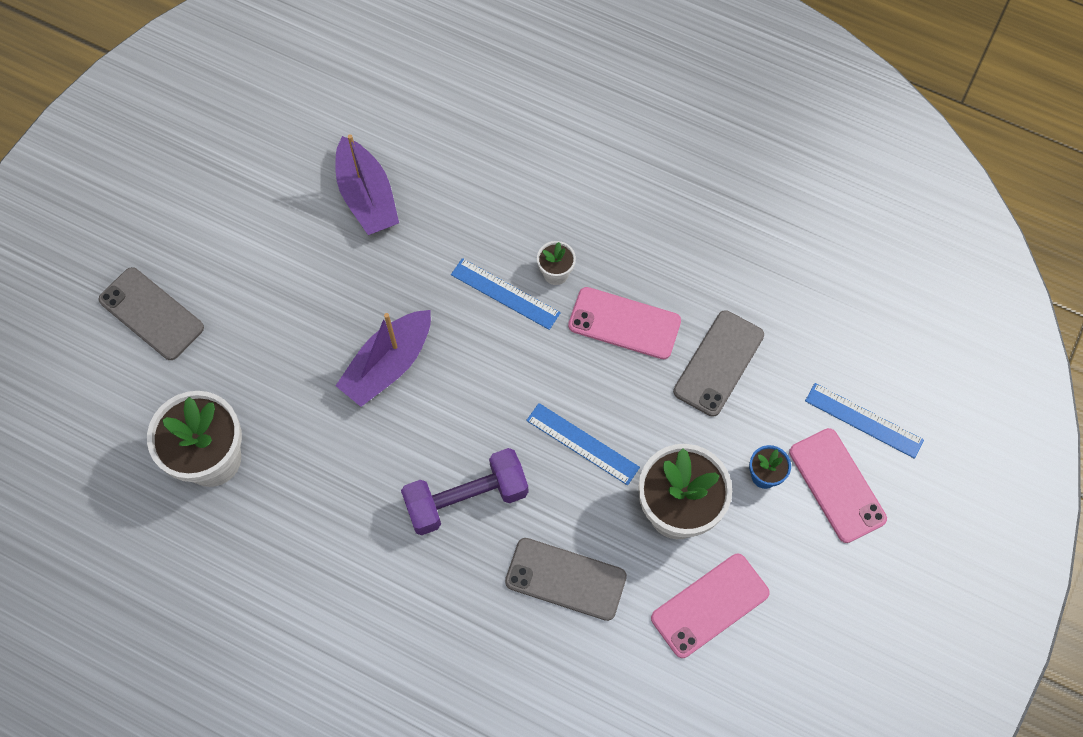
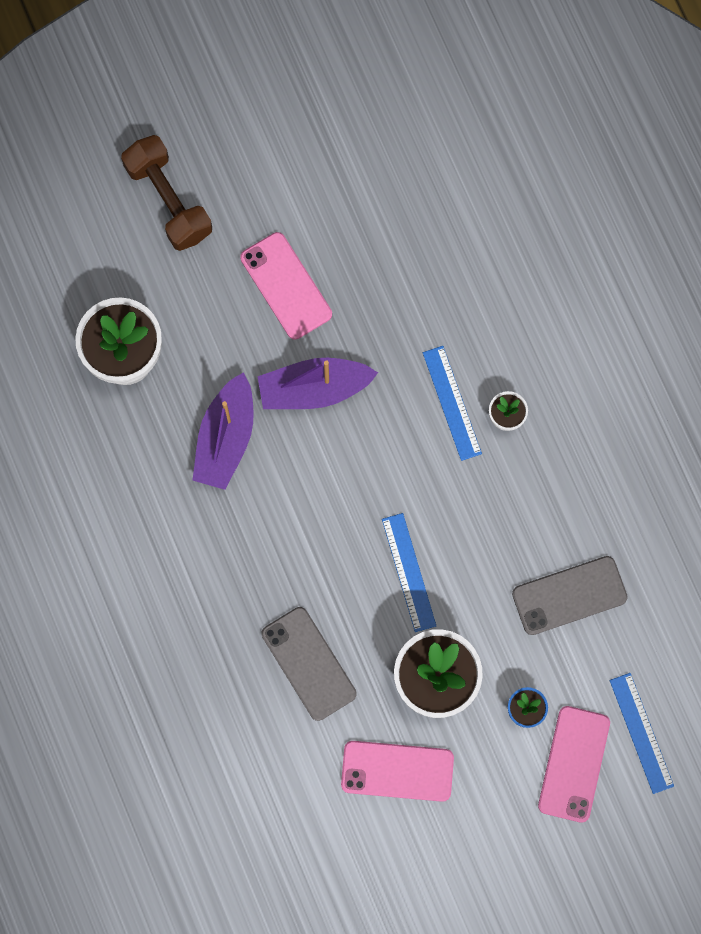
camera: 40 degrees right, 10 degrees up
grey phone [99,267,204,360] -> brown dumbbell [121,135,212,251]
purple boat [335,134,399,235] -> purple boat moved to [192,372,254,490]
purple dumbbell [401,448,528,535] -> none
pink phone [568,287,681,359] -> pink phone moved to [240,232,332,339]

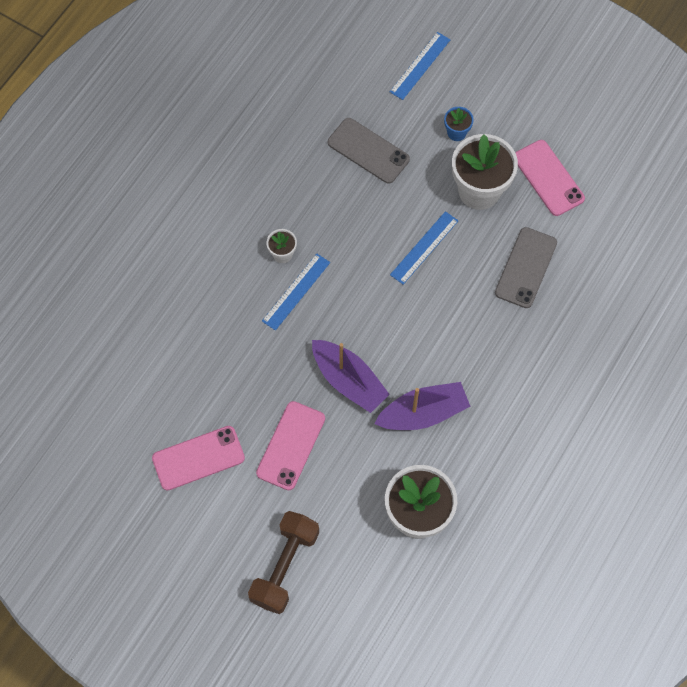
camera: 125 degrees left, 10 degrees down
pink phone [538,706,610,823] -> pink phone moved to [152,426,245,491]

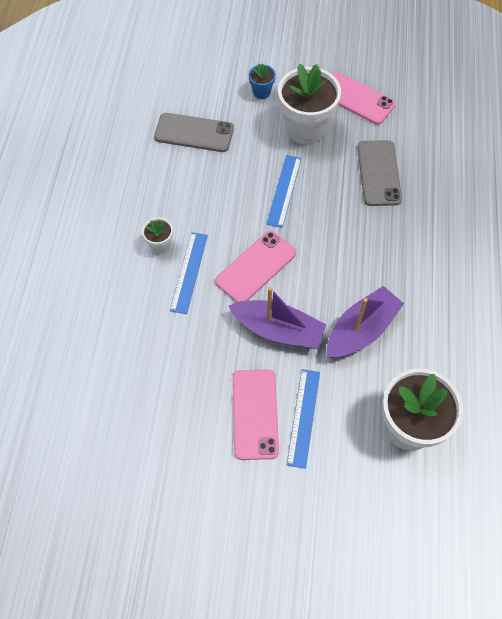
camera: 25 degrees left, 5 degrees down
pink phone [152,426,245,491] -> pink phone moved to [215,231,296,303]
brown dumbbell [248,511,319,614] -> none
blue ruler [390,32,451,100] -> blue ruler moved to [287,369,320,469]

